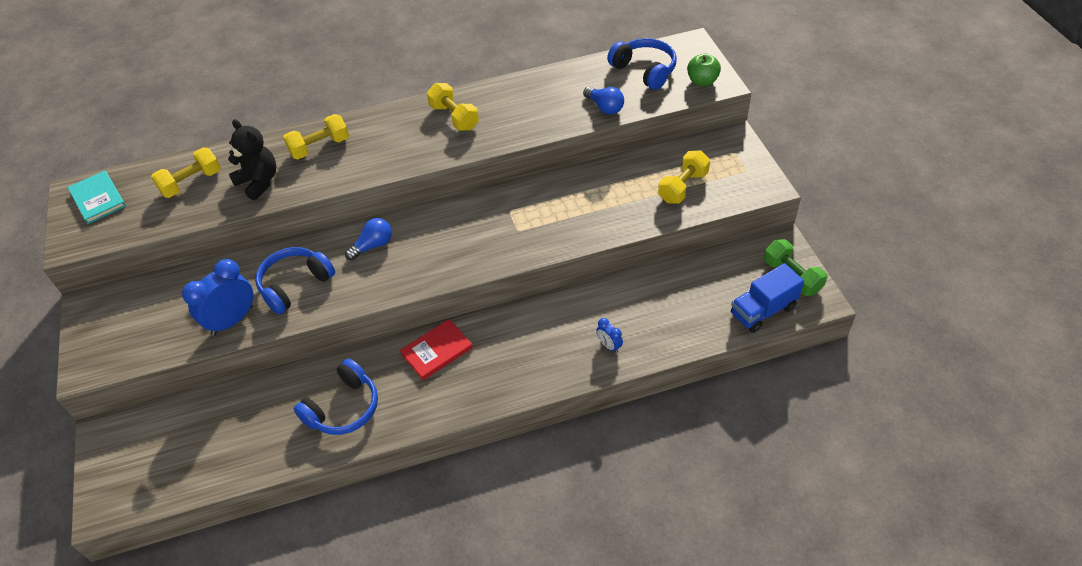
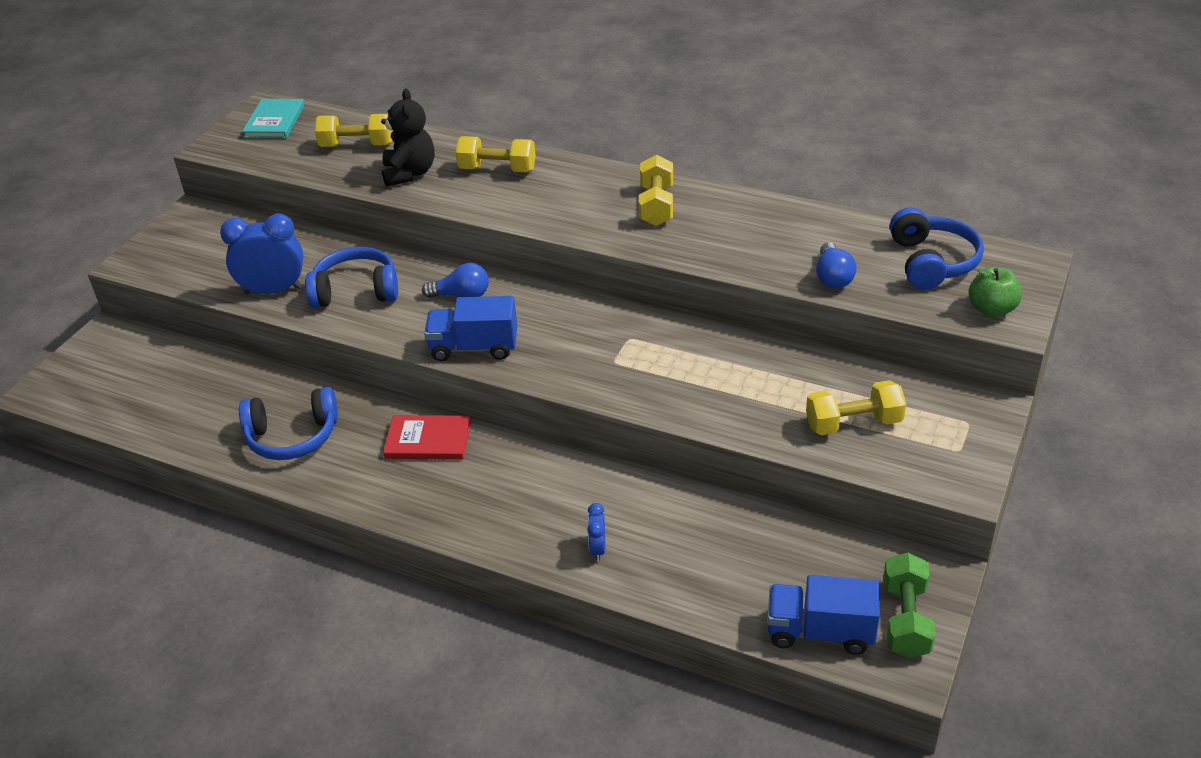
camera: 40 degrees right, 10 degrees down
none -> blue truck [424,296,517,361]

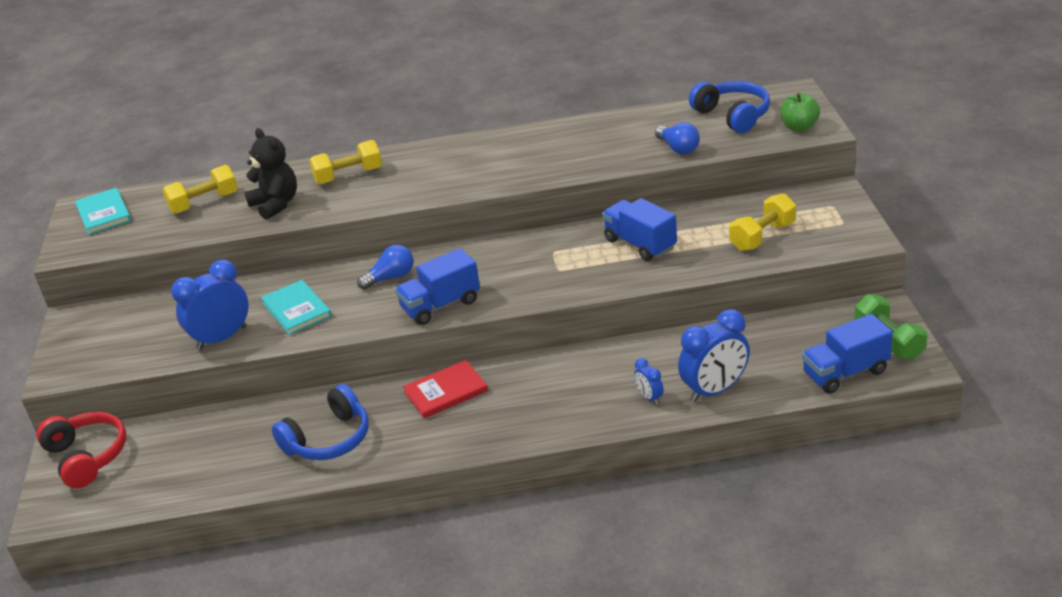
camera: 30 degrees left, 5 degrees down
blue headphones [305,247,398,308] -> turquoise book [261,280,332,335]
yellow dumbbell [639,155,673,226] -> none
none -> red headphones [36,412,126,488]
none -> blue truck [602,198,677,261]
none -> blue clock [678,309,750,402]

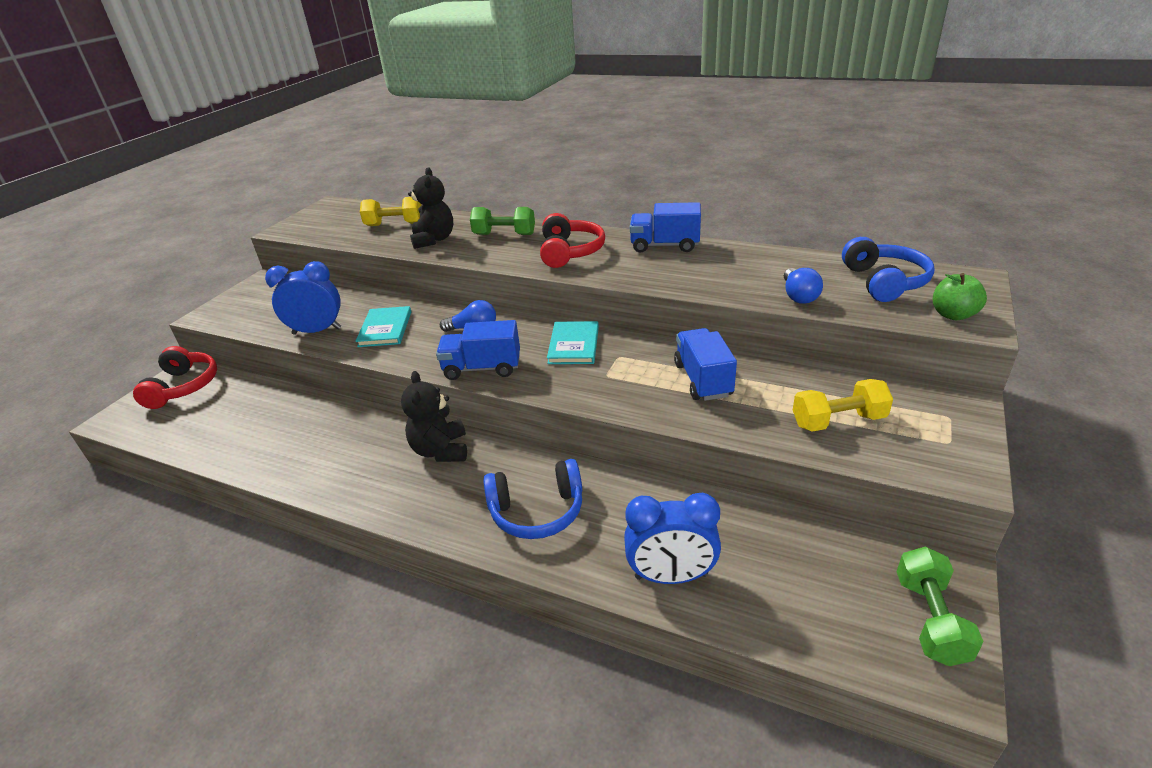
camera: 30 degrees right, 0 degrees up
turquoise book [75,188,131,235] -> turquoise book moved to [547,321,599,364]
blue headphones [272,384,369,460] -> blue headphones moved to [483,459,582,539]
yellow dumbbell [309,140,382,184] -> green dumbbell [470,207,535,235]
red book [403,360,488,418] -> black teddy bear [401,371,467,462]
blue clock [634,358,664,405] -> none
blue truck [802,314,893,394] -> blue truck moved to [630,202,701,253]
none -> red headphones [540,213,605,268]

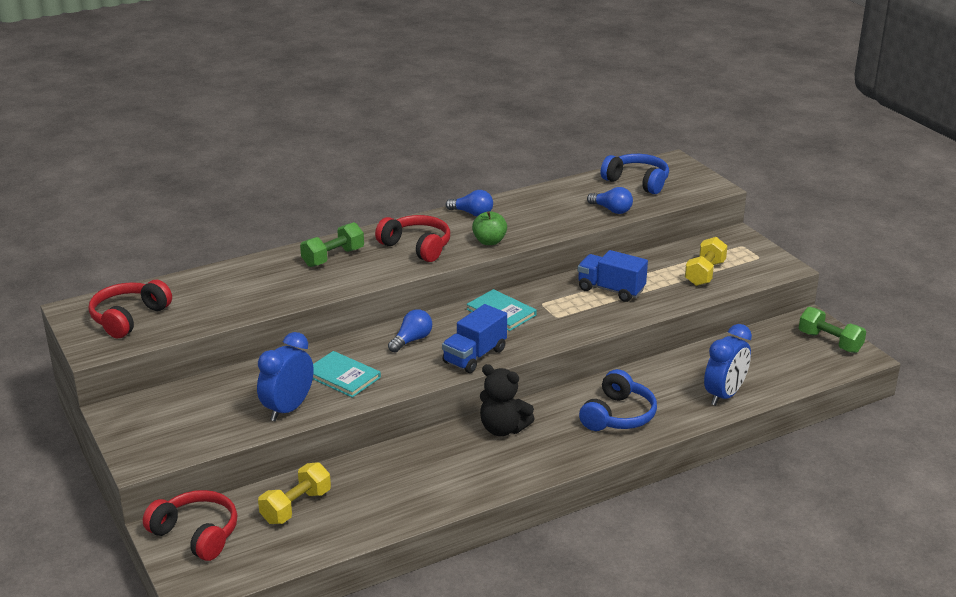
camera: 55 degrees left, 5 degrees down
yellow dumbbell [360,197,421,226] -> yellow dumbbell moved to [258,462,331,524]
black teddy bear [408,167,453,249] -> none
blue truck [630,202,701,253] -> blue light bulb [446,190,493,216]
green apple [933,273,987,320] -> green apple moved to [472,211,507,245]
none -> red headphones [89,280,172,339]

